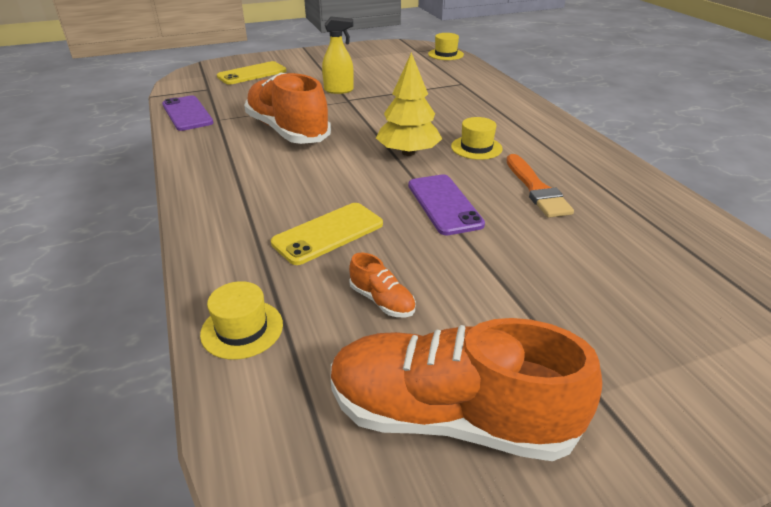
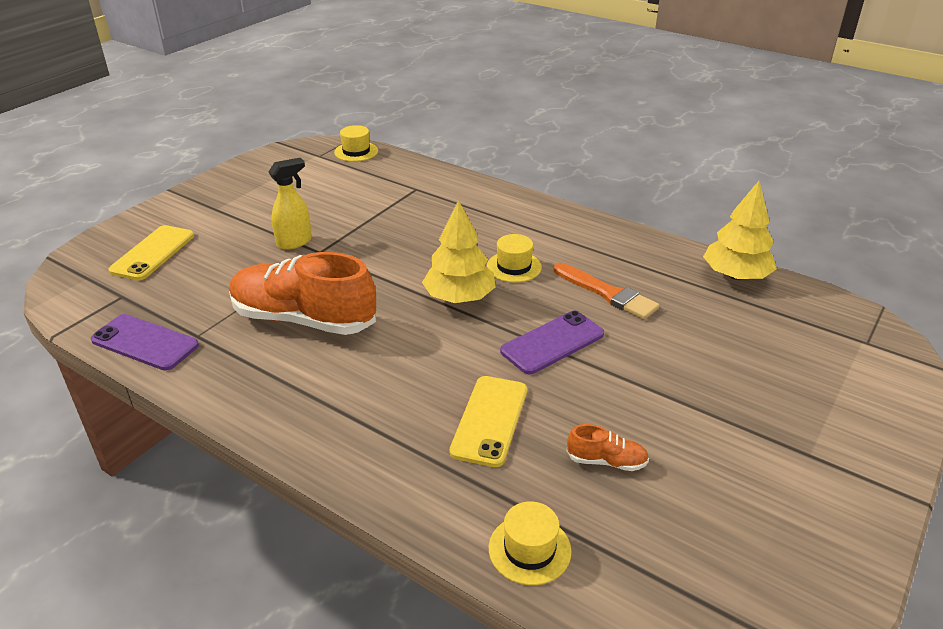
camera: 35 degrees left, 0 degrees up
orange shoe [331,318,602,461] -> none
purple phone [408,174,485,235] -> purple phone turned 75 degrees counterclockwise [500,311,604,374]
none -> yellow tree [703,181,777,280]

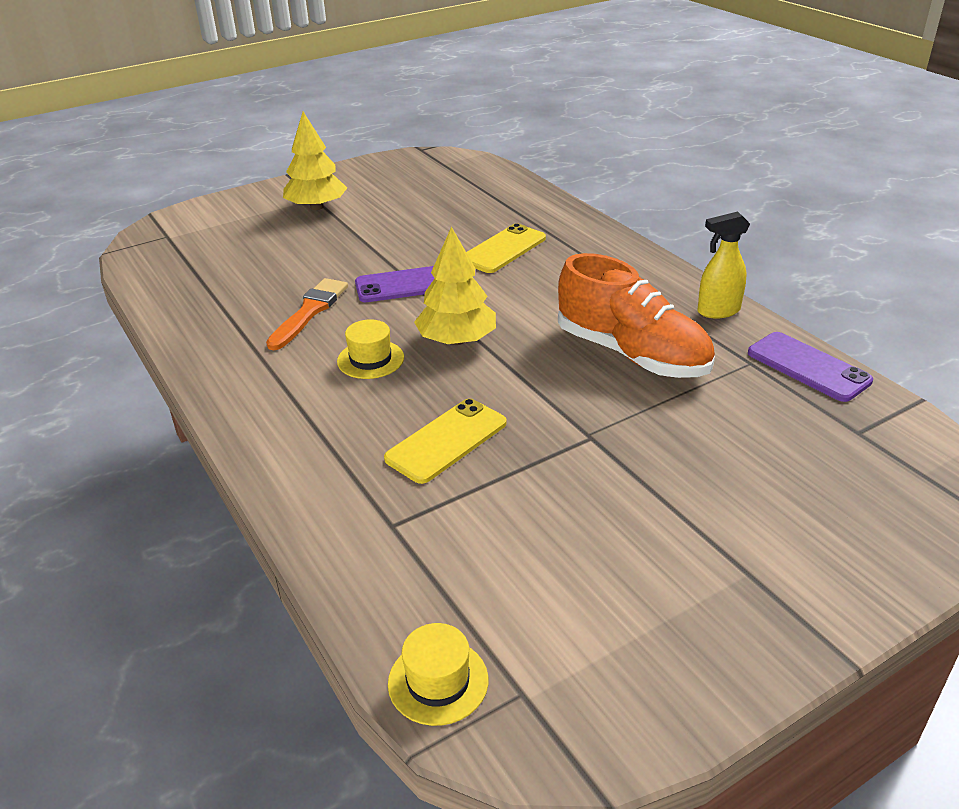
camera: 155 degrees left, 0 degrees up
yellow phone [108,225,194,280] -> yellow phone moved to [384,399,507,484]
yellow spray bottle [269,158,312,250] -> yellow spray bottle moved to [697,211,750,318]
yellow hat [489,501,572,585] -> none
orange brush [554,263,660,320] -> orange brush turned 45 degrees clockwise [266,278,348,350]
orange shoe [567,424,649,471] -> none
yellow tree [703,181,777,280] -> yellow tree moved to [283,112,347,210]

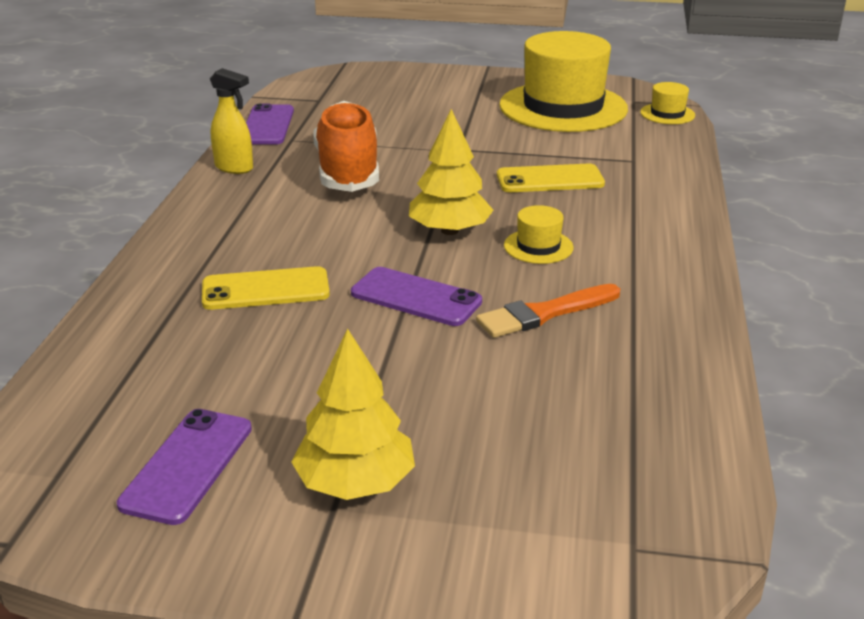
camera: 140 degrees left, 5 degrees down
none -> purple phone [117,409,252,525]
none -> yellow hat [499,31,628,132]

